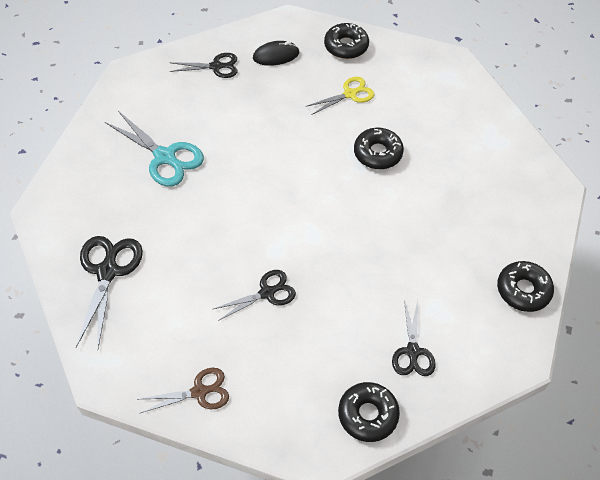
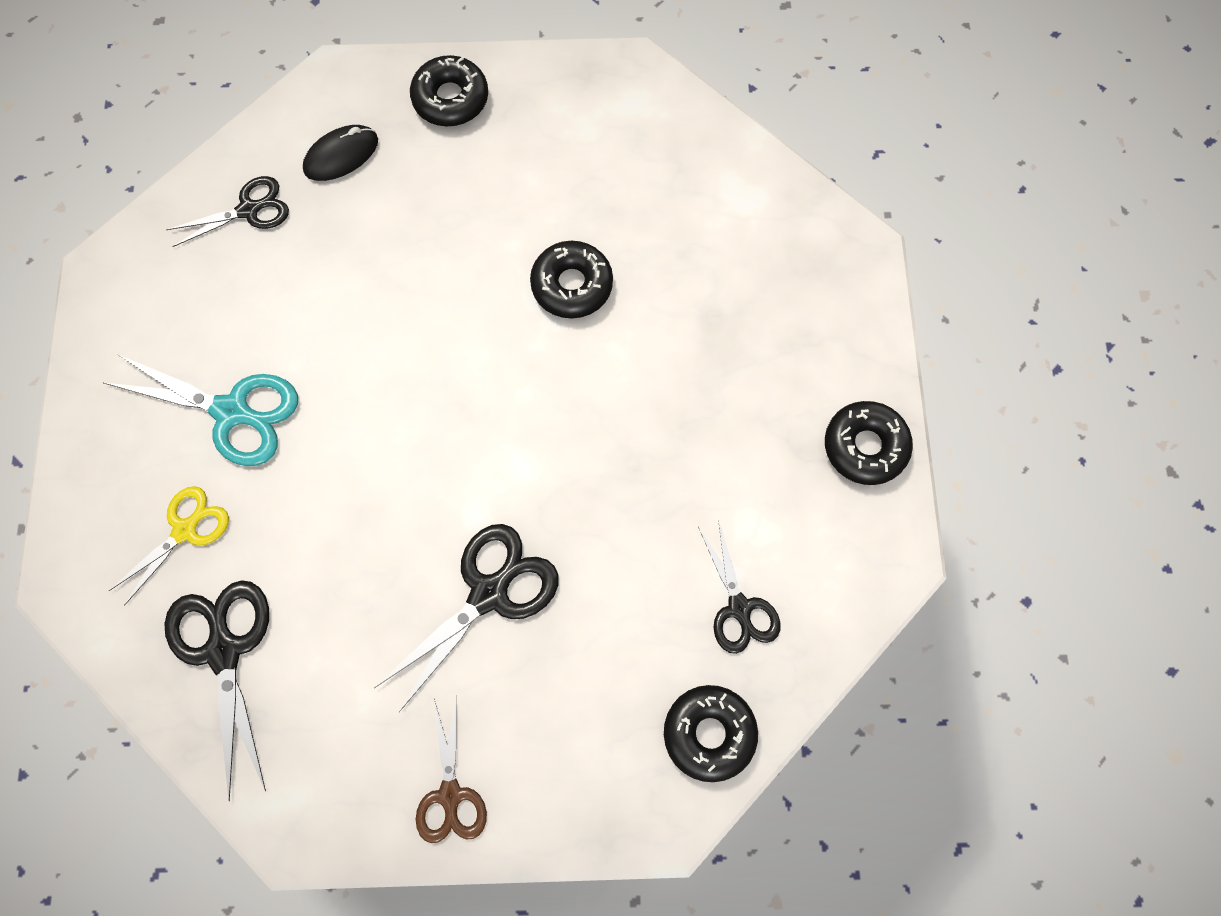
camera: 20 degrees left, 15 degrees up
brown scissors [140,367,229,413] -> brown scissors turned 120 degrees clockwise [416,699,487,843]
black scissors [214,270,296,321] -> black scissors [374,524,559,712], size x1.55
yellow scissors [306,77,375,115] -> yellow scissors moved to [109,486,229,605]

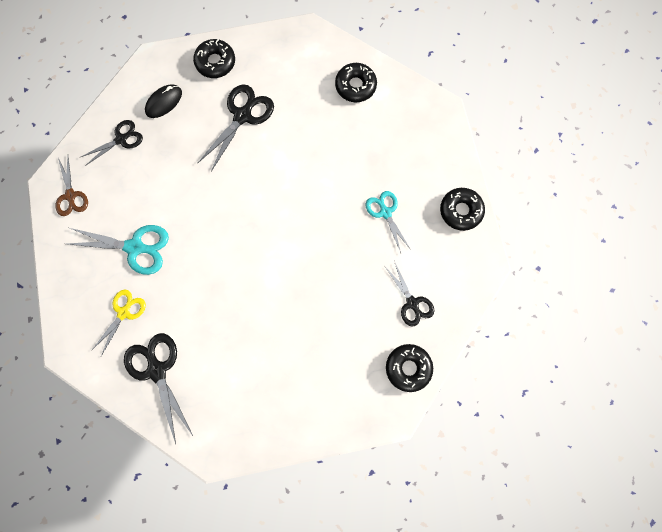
camera: 10 degrees left, 5 degrees up
black scissors [374,524,559,712] -> black scissors moved to [197,84,274,172]
brown scissors [416,699,487,843] -> brown scissors moved to [55,157,88,216]
black donut [530,241,613,318] -> black donut moved to [335,63,377,102]
none -> turquoise scissors [366,191,411,253]

